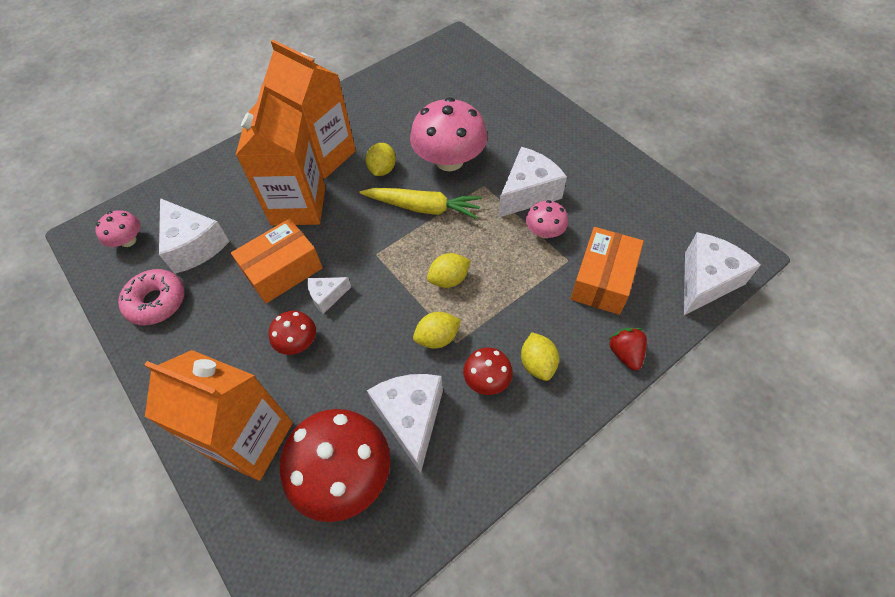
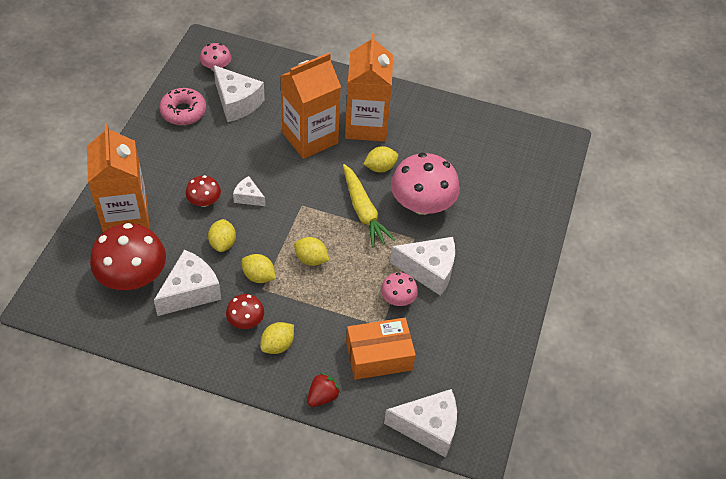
camera: 50 degrees right, 5 degrees down
white cheese [159,198,230,274] -> white cheese turned 60 degrees counterclockwise [213,65,265,122]
orange box [231,218,323,303] -> none
none -> yellow lemon [208,219,236,252]

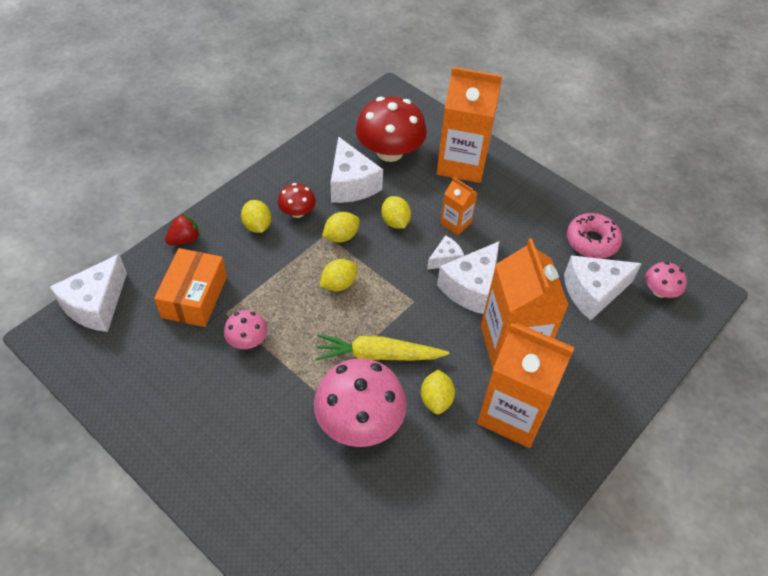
camera: 115 degrees right, 0 degrees up
red mushroom [185,175,221,207] -> orange carton [440,177,477,235]
yellow lemon [208,219,236,252] -> yellow lemon turned 45 degrees clockwise [381,196,411,229]
red strawberry [307,373,341,407] -> red strawberry turned 105 degrees counterclockwise [165,213,200,245]
white cheese [390,237,455,296] -> white cheese moved to [437,241,500,314]

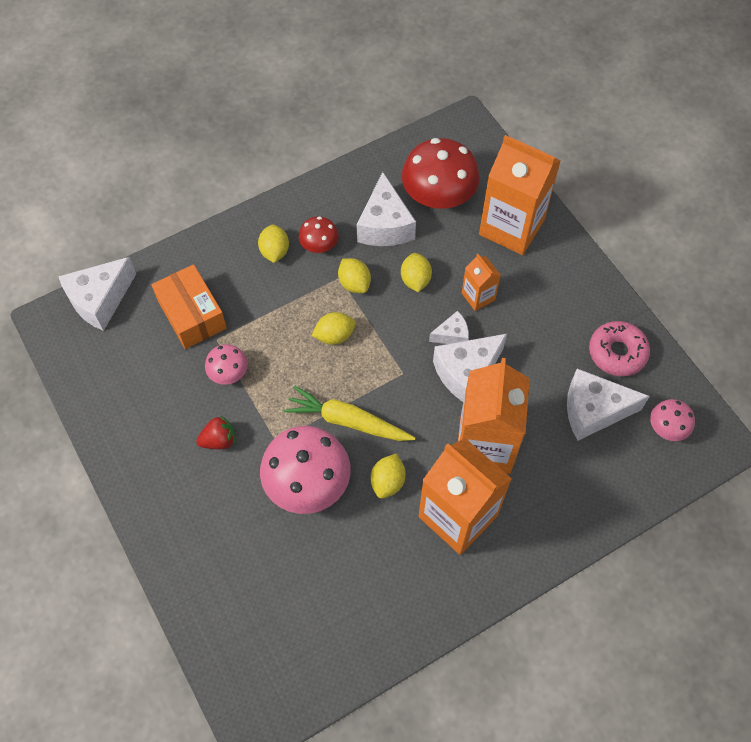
camera: 20 degrees right, 10 degrees up
orange box [154,248,227,327] -> orange box turned 60 degrees counterclockwise [152,264,227,349]
red strawberry [165,213,200,245] -> red strawberry moved to [196,415,235,449]
yellow lemon [322,212,360,242] -> yellow lemon turned 75 degrees clockwise [338,258,371,293]

